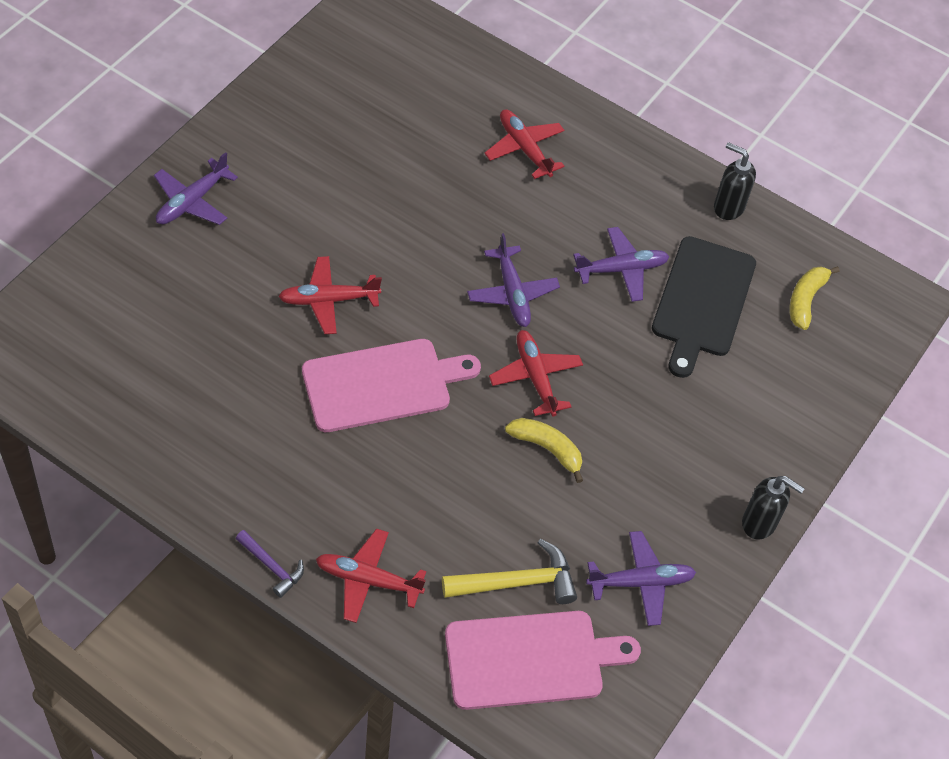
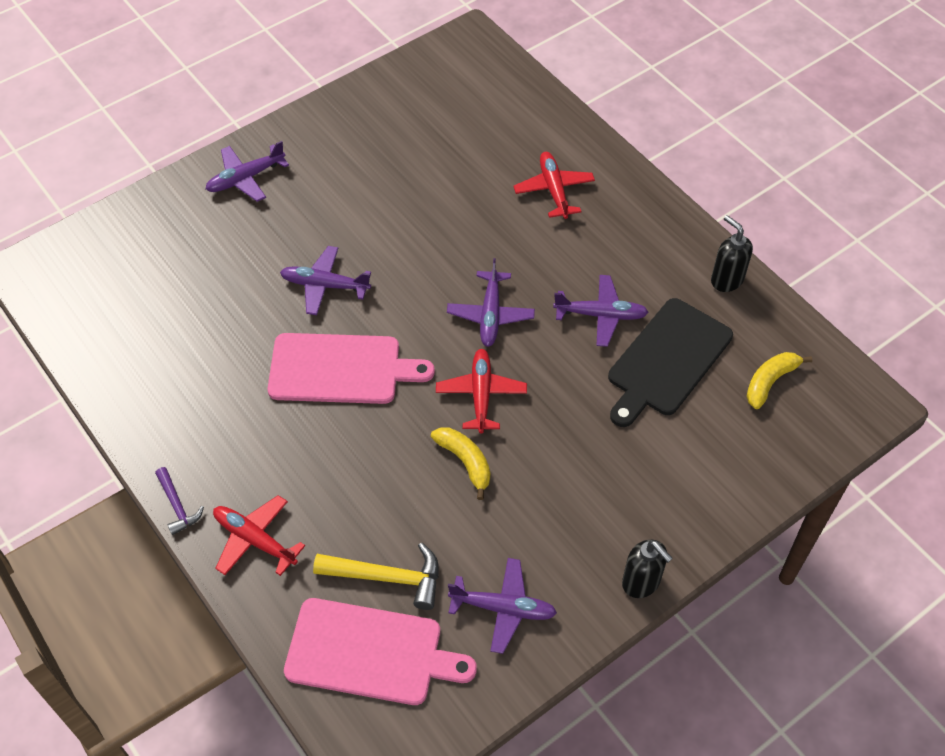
camera: 25 degrees right, 0 degrees up
red plane [278,256,382,334] -> purple plane [280,246,371,315]

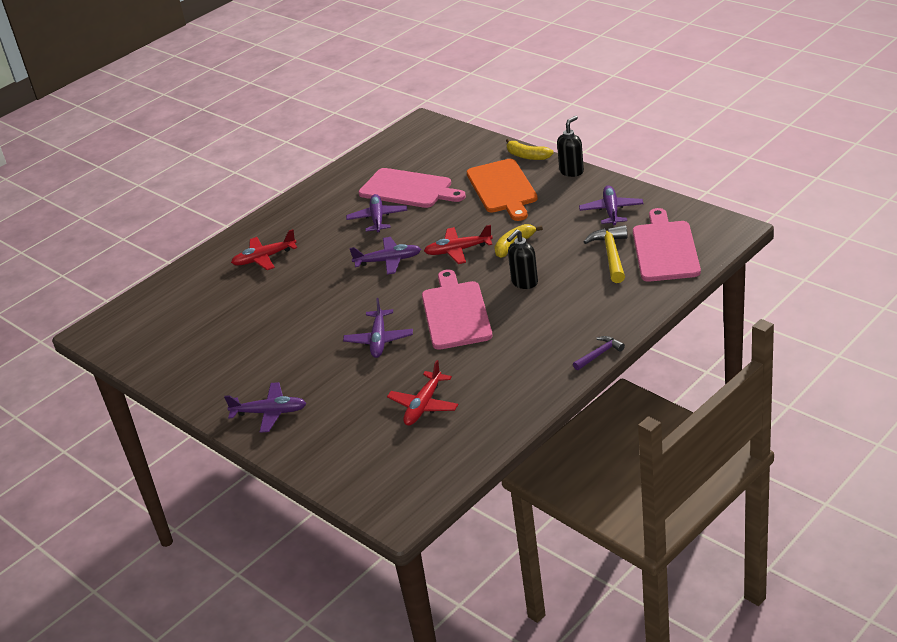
camera: 95 degrees left, 20 degrees down
purple plane [205,141,289,202] -> purple plane turned 45 degrees counterclockwise [224,382,307,433]
red plane [213,495,305,576] -> red plane moved to [387,360,458,426]
black cutting board [608,298,733,427] -> pink cutting board [358,168,466,208]
black soap dispenser [711,215,753,292] -> black soap dispenser moved to [507,229,538,289]
yellow banana [746,352,812,409] -> yellow banana moved to [506,139,554,160]
none -> orange cutting board [466,159,538,221]

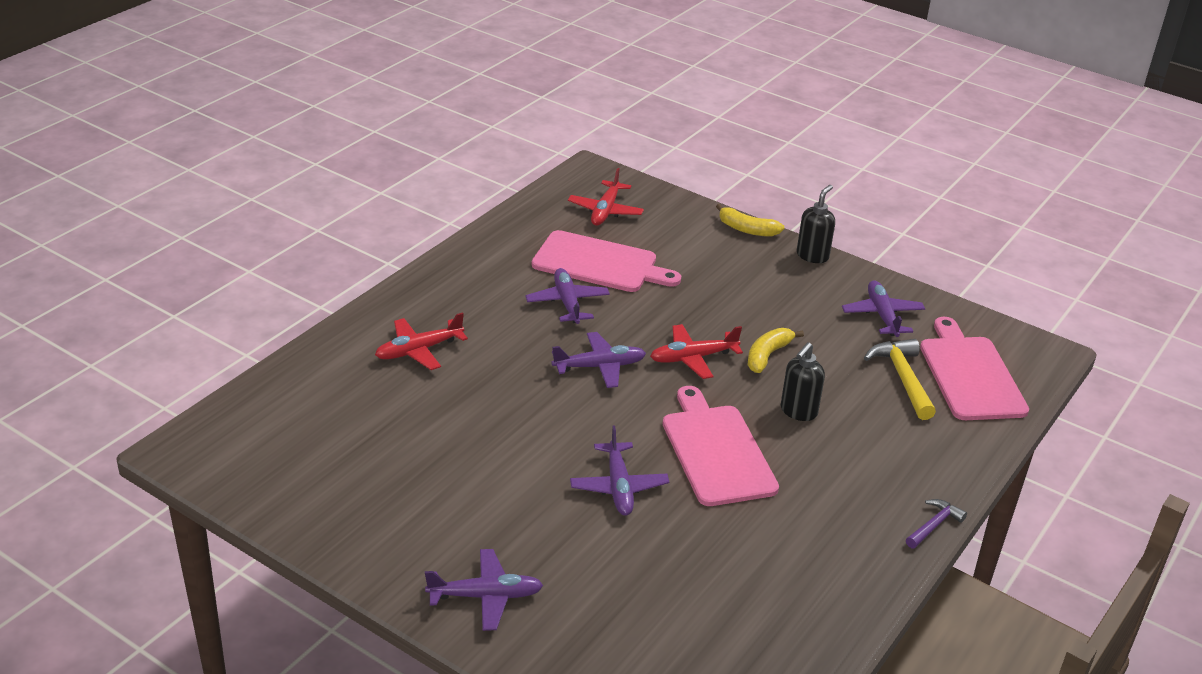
camera: 15 degrees left, 0 degrees up
red plane [387,360,458,426] -> red plane moved to [568,168,644,226]
orange cutting board [466,159,538,221] -> none

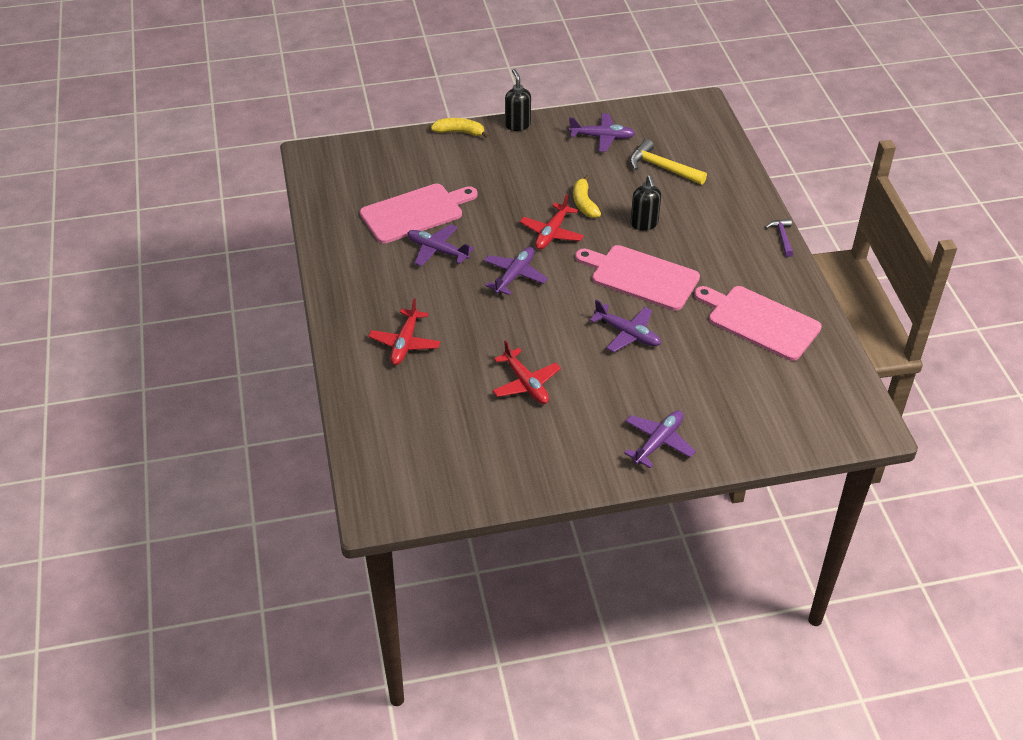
camera: 45 degrees left, 10 degrees up
red plane [568,168,644,226] -> red plane moved to [492,340,561,404]
yellow banana [716,204,785,237] -> yellow banana turned 150 degrees counterclockwise [431,118,489,138]
purple plane [842,280,925,337] -> purple plane turned 150 degrees clockwise [569,113,635,152]
pink cutting board [920,317,1029,420] -> pink cutting board moved to [694,286,822,361]

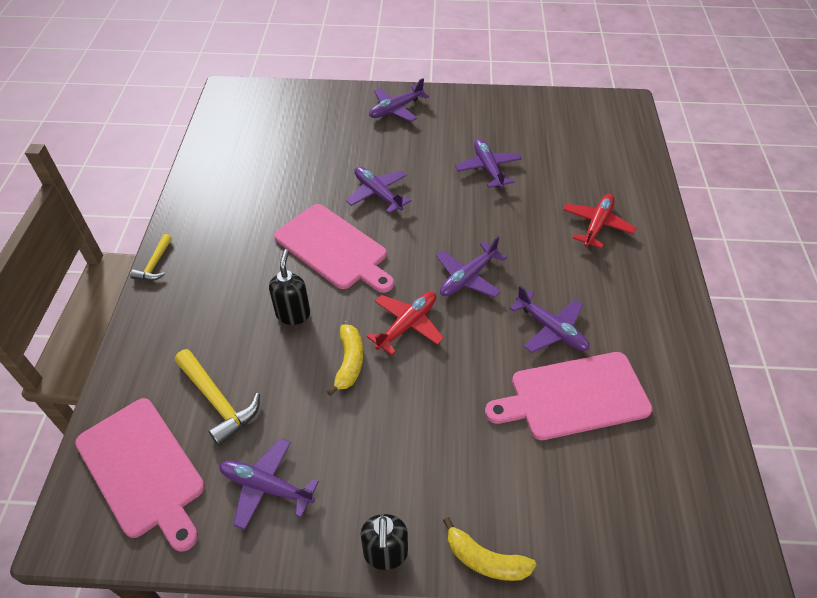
camera: 165 degrees left, 5 degrees up
red plane [492,340,561,404] -> purple plane [455,139,522,188]
pink cutting board [694,286,822,361] -> pink cutting board moved to [75,398,205,552]
purple hammer [765,219,793,257] -> yellow hammer [130,234,172,280]

